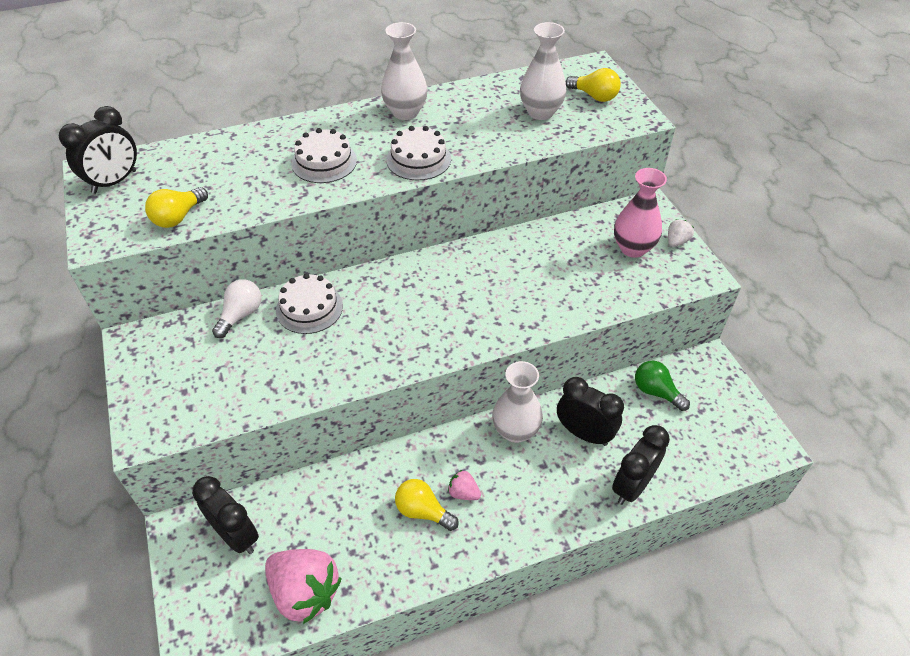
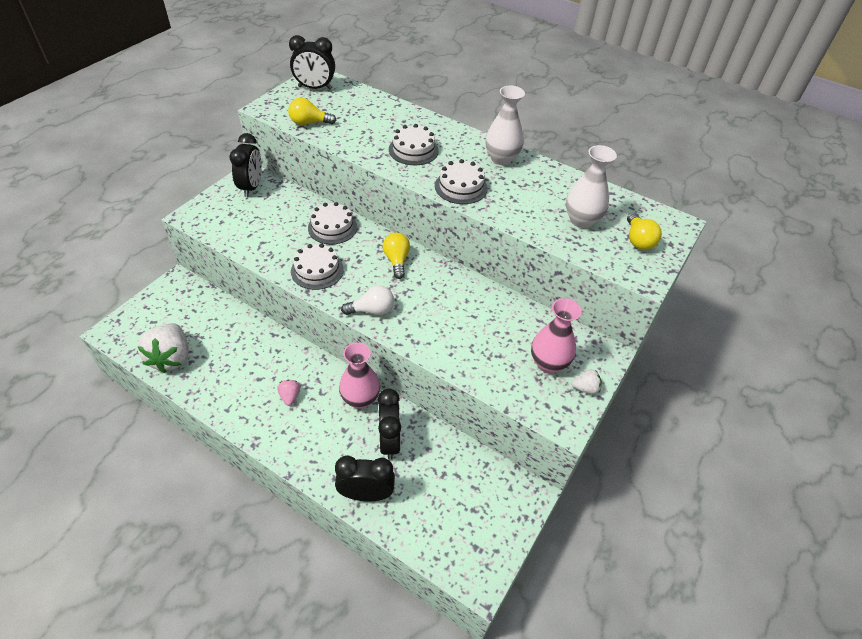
camera: 50 degrees right, 0 degrees up
black clock [192,476,259,554] -> black clock moved to [229,133,262,197]
white light bulb [212,279,261,338] -> white light bulb moved to [341,285,394,315]
pink strawberry [265,549,342,624] -> white strawberry [137,323,189,373]
yellow light bulb [395,479,459,531] -> yellow light bulb moved to [383,232,410,279]
white vase [492,361,543,443] -> pink vase [339,342,380,409]
green light bulb [635,361,690,411] -> none
none -> white cake [291,243,344,290]

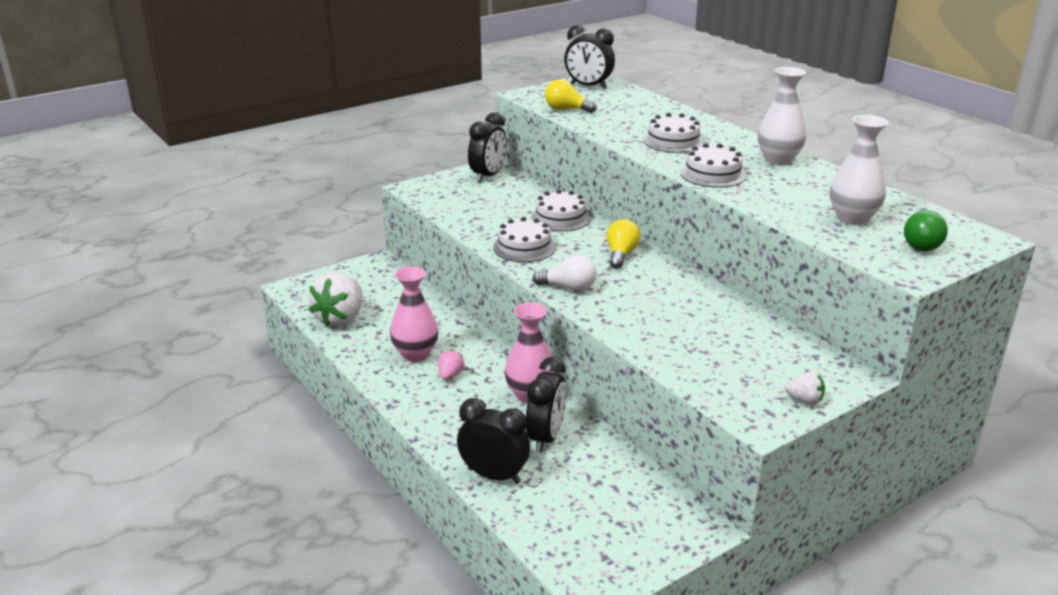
camera: 25 degrees right, 20 degrees down
pink vase [531,298,582,373] -> pink vase moved to [390,266,438,362]
yellow light bulb [627,213,662,250] -> green light bulb [904,210,948,251]

